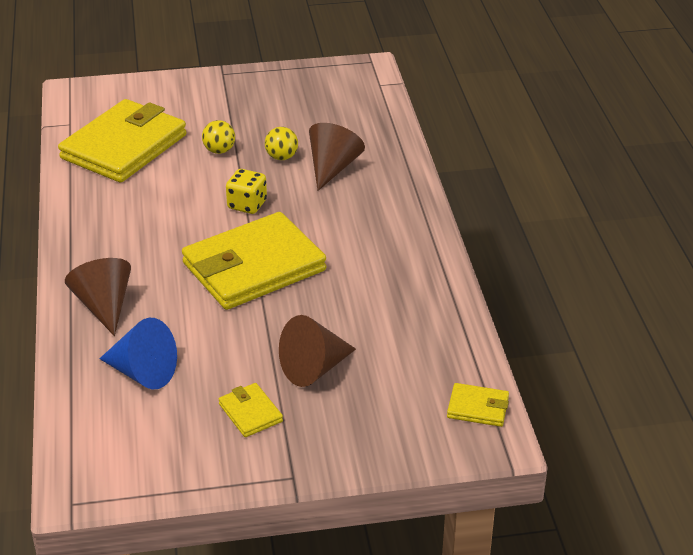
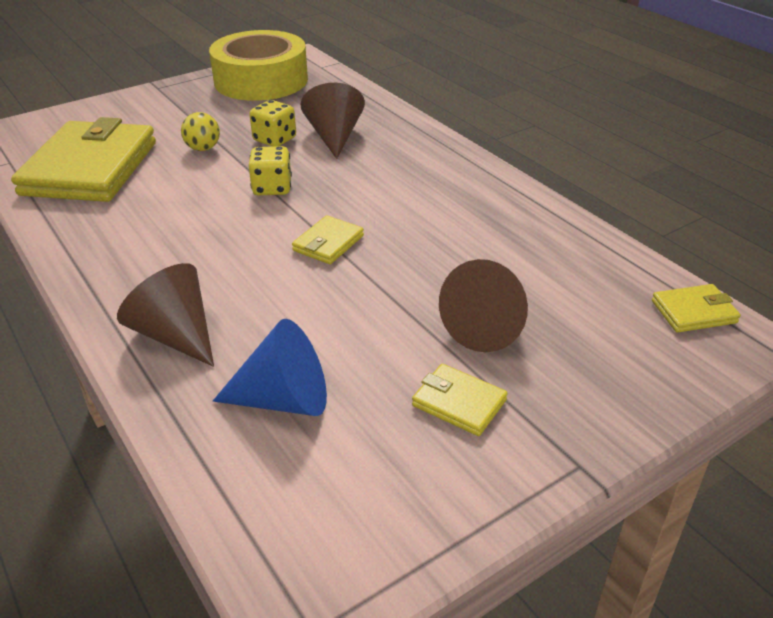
camera: 25 degrees left, 0 degrees up
yellow wallet [182,212,326,310] -> yellow wallet [292,215,364,264], size x0.43
yellow ball [265,127,298,160] -> yellow dice [249,100,296,147]
none -> yellow tape [209,30,308,101]

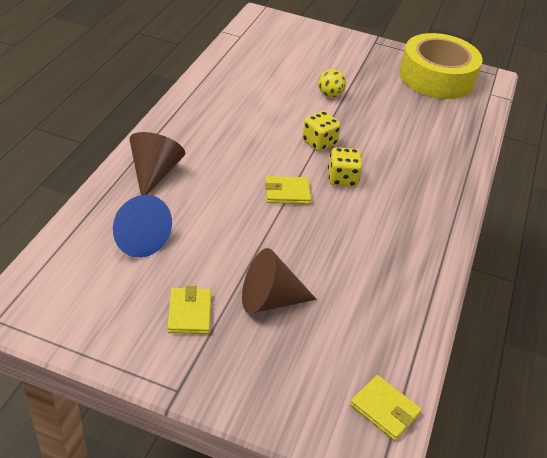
camera: 50 degrees right, 5 degrees up
yellow wallet [11,117,156,202] -> none
yellow dice [249,100,296,147] -> yellow dice moved to [328,147,362,187]
brown cone [301,83,365,159] -> none

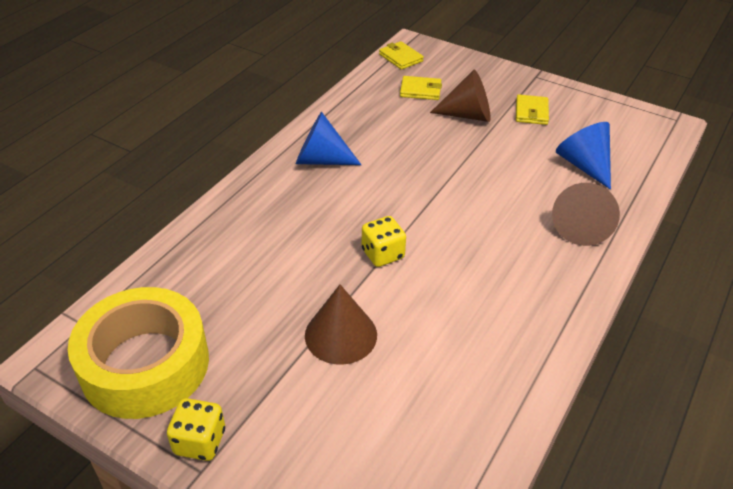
camera: 165 degrees left, 0 degrees up
yellow wallet [265,176,311,204] -> yellow wallet moved to [400,76,442,100]
yellow ball [318,69,346,97] -> brown cone [305,284,377,365]
yellow dice [328,147,362,187] -> yellow dice moved to [167,398,225,461]
none -> blue cone [296,112,361,165]

